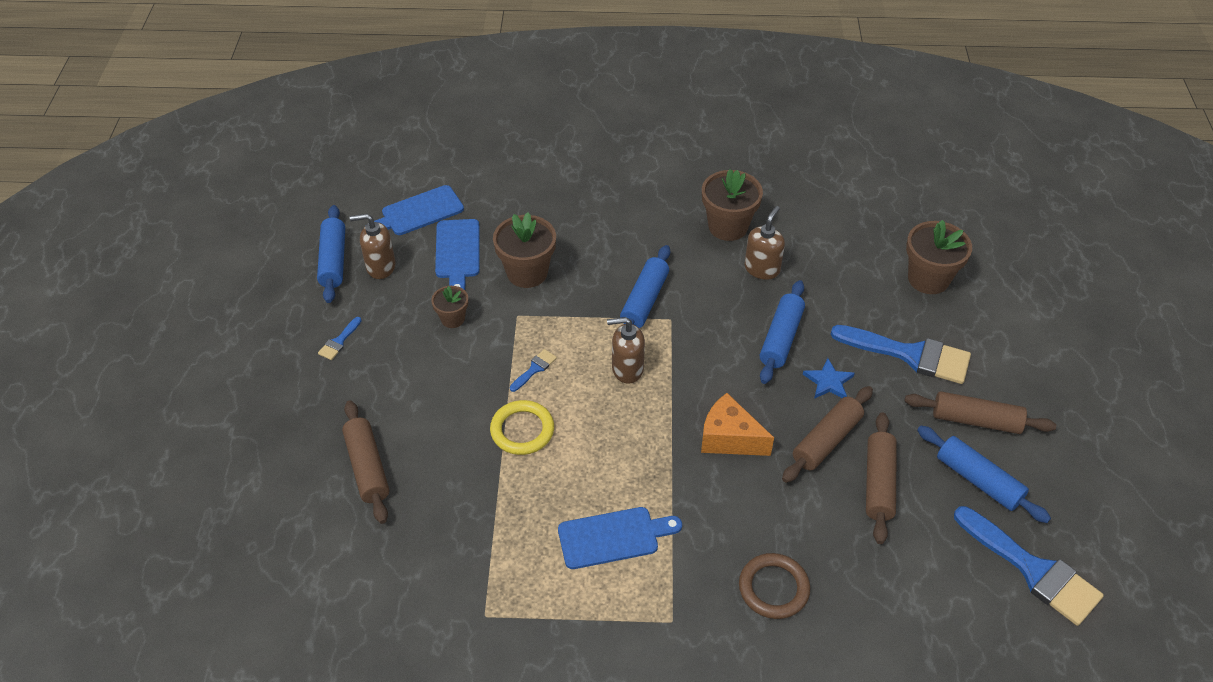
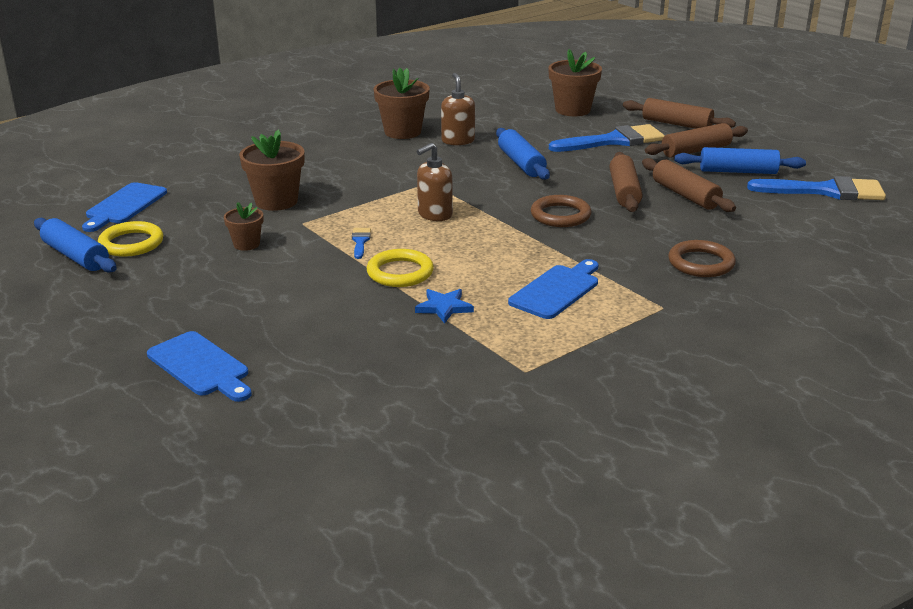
camera: 40 degrees left, 20 degrees down
blue brush [318,317,362,360] -> none
brown rolling pin [342,400,389,524] -> brown rolling pin moved to [623,98,736,129]
brown soap dispenser [350,214,396,279] -> yellow ring [98,221,163,257]
blue cutting board [435,219,480,290] -> blue cutting board moved to [147,331,252,402]
blue rolling pin [620,245,670,328] -> none
orange cheese [701,393,774,456] -> brown ring [531,195,592,227]
blue star [803,358,855,399] -> blue star moved to [415,289,474,324]

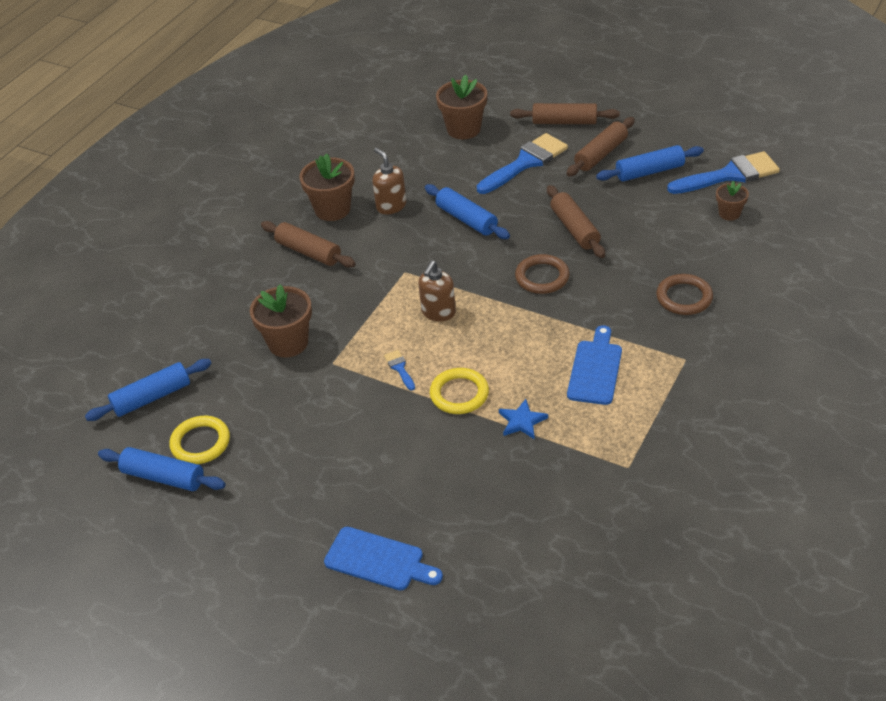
camera: 20 degrees left, 15 degrees up
blue cutting board [82,182,167,232] -> blue rolling pin [85,359,212,421]
brown flower pot [224,202,263,251] -> brown flower pot moved to [716,181,749,221]
brown rolling pin [642,158,736,212] -> brown rolling pin moved to [261,221,356,267]

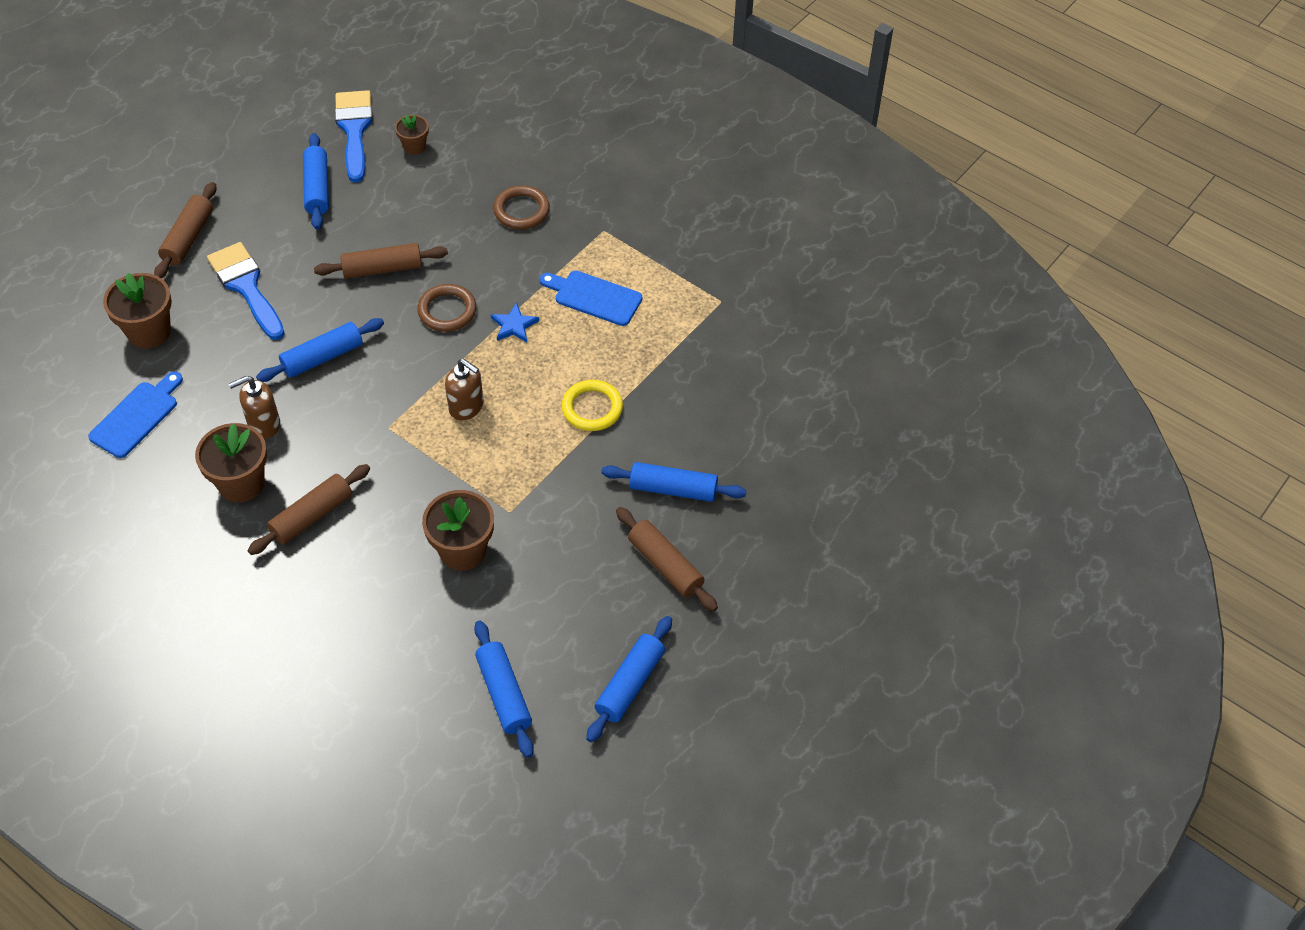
camera: 85 degrees left, 10 degrees up
yellow ring [169,416,230,464] -> none
blue cutting board [324,527,443,590] -> blue cutting board moved to [88,371,183,458]
blue brush [384,350,415,391] -> none
blue star [499,399,548,439] -> blue star moved to [491,303,539,342]
brown rolling pin [566,117,635,176] -> brown rolling pin moved to [616,507,718,612]
none -> blue rolling pin [601,462,747,502]

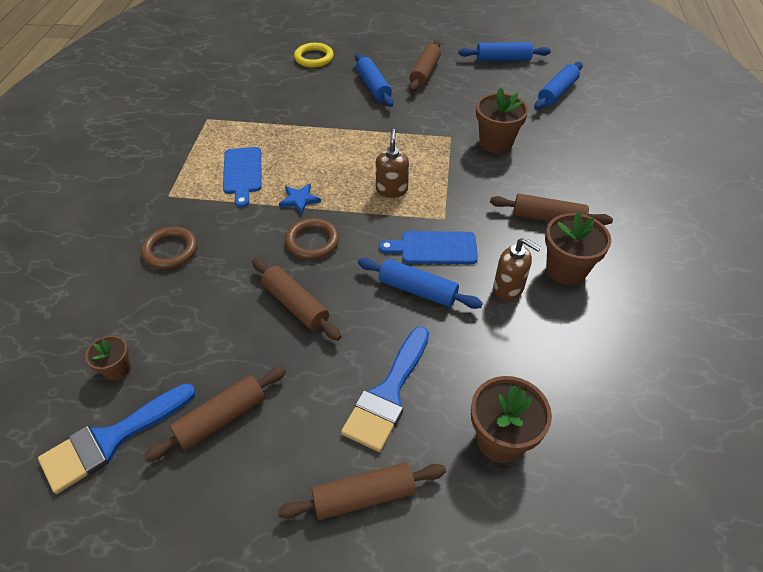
camera: 120 degrees left, 5 degrees down
blue cutting board [88,371,183,458] -> blue cutting board moved to [379,231,478,264]
blue rolling pin [303,133,329,229] -> brown rolling pin [144,367,286,462]
yellow ring [561,380,623,431] -> yellow ring moved to [294,43,334,68]

